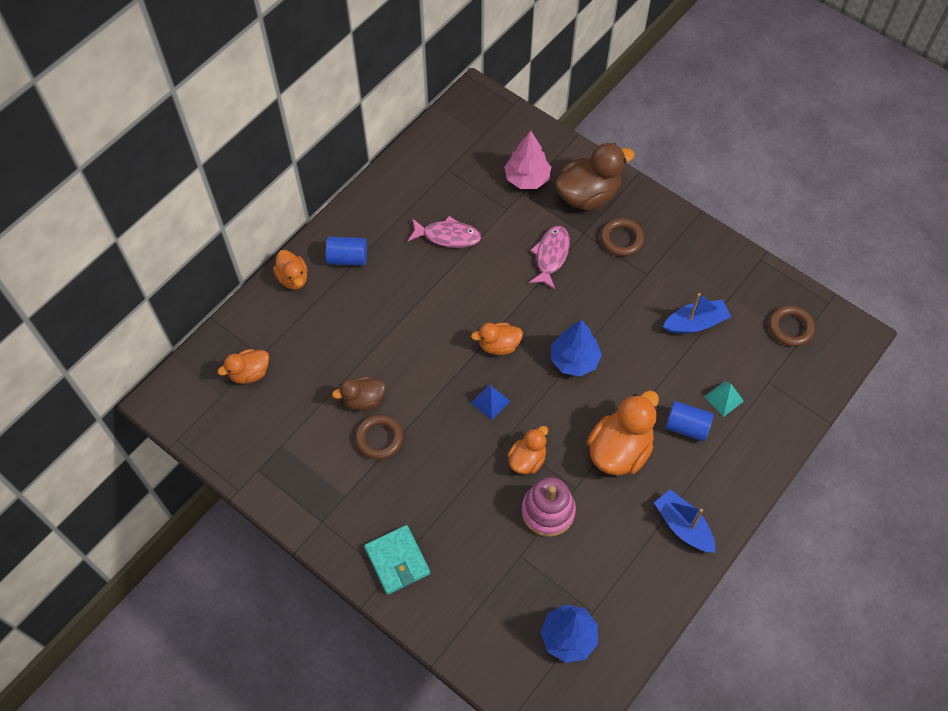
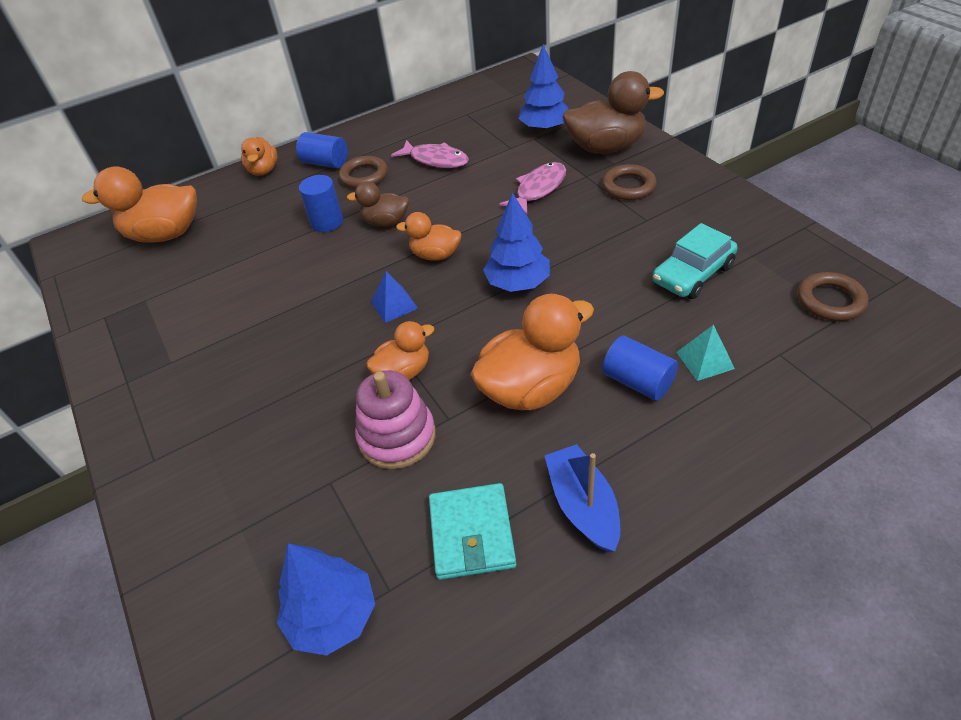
camera: 25 degrees right, 15 degrees down
orange duck [217,349,269,384] -> orange duck [82,166,197,243], size x1.74
brown duck [332,376,385,411] -> brown duck moved to [347,181,409,227]
brown ring [355,415,403,460] -> brown ring moved to [339,156,388,188]
turquoise wallet [364,525,430,595] -> turquoise wallet moved to [429,483,516,580]
pink tree [504,131,551,189] -> blue tree [518,44,569,132]
blue boat [663,293,731,334] -> turquoise car [653,223,737,299]
none -> blue cylinder [299,175,343,232]

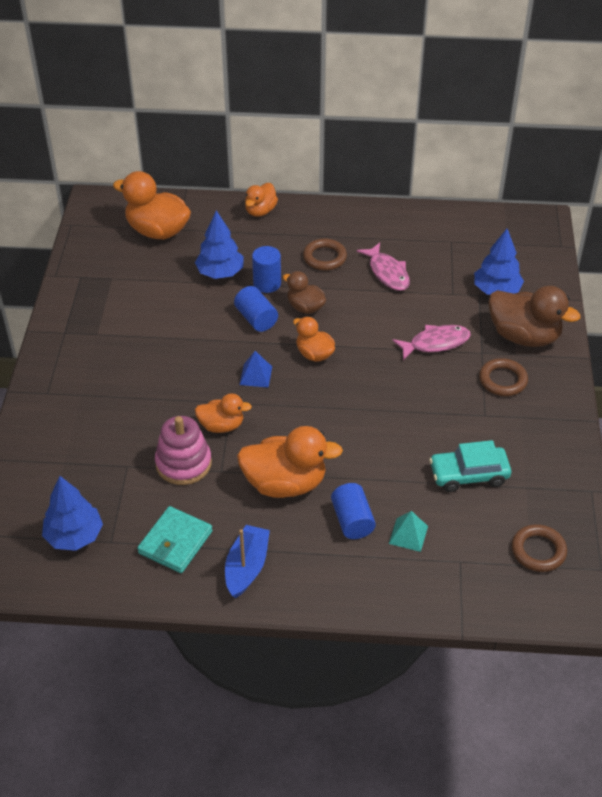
camera: 30 degrees right, 0 degrees up
blue cylinder [296,132,348,169] -> blue cylinder moved to [234,286,278,332]
blue tree [483,192,550,292] -> blue tree moved to [195,210,243,279]

